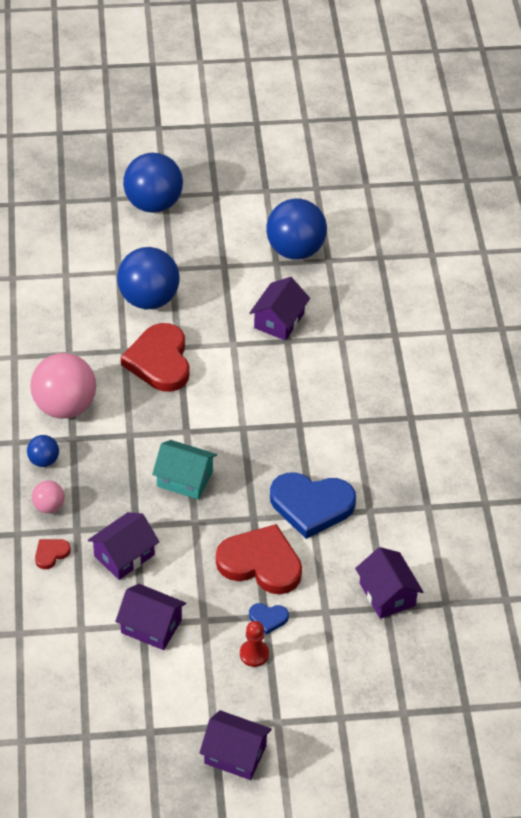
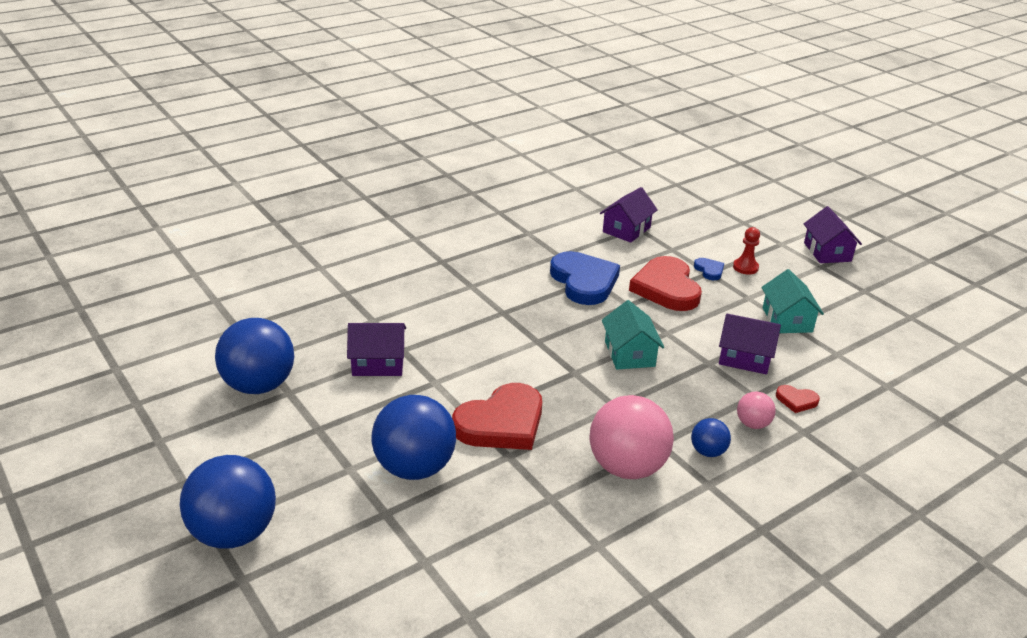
camera: 120 degrees left, 15 degrees down
purple house [115,584,186,650] -> turquoise house [761,269,824,333]

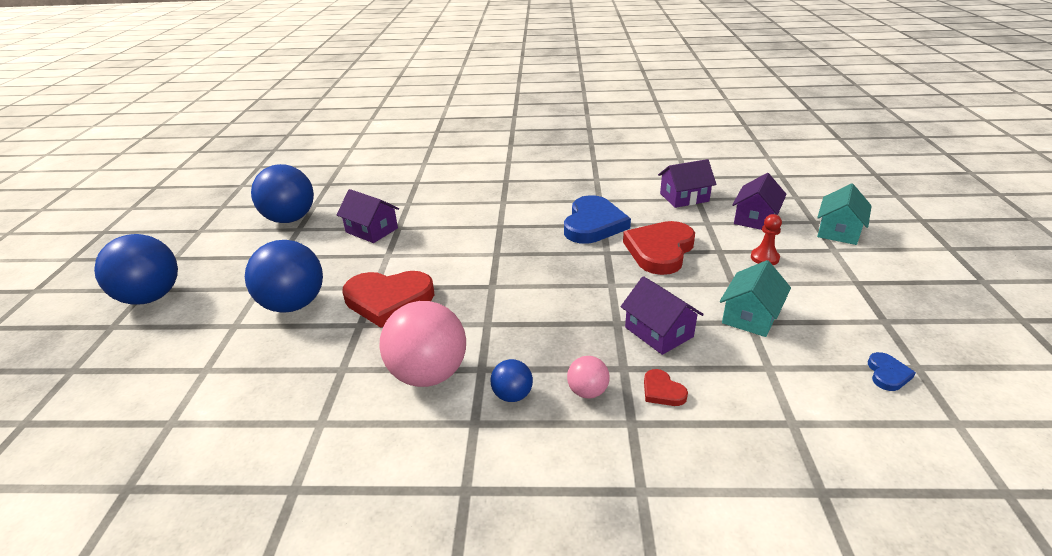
camera: 40 degrees right, 0 degrees up
turquoise house [602,300,664,370] -> turquoise house moved to [817,183,872,245]
blue heart [694,258,724,280] -> blue heart moved to [868,352,916,391]
purple house [804,206,862,263] -> purple house moved to [732,173,787,230]

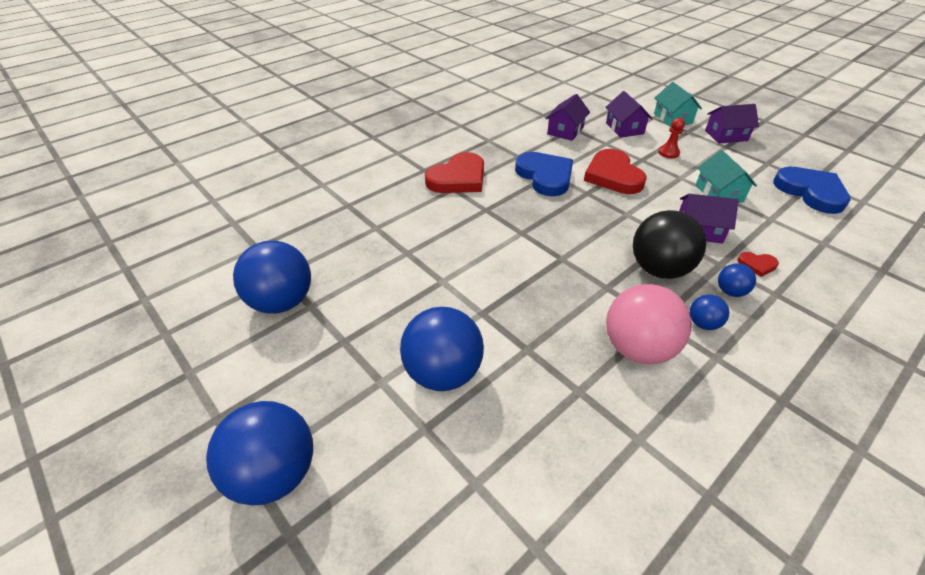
camera: 45 degrees left, 10 degrees up
purple house [337,189,399,243] -> purple house moved to [705,104,759,144]
red heart [343,271,435,328] -> red heart moved to [425,152,484,193]
pink ball [567,356,610,398] -> blue ball [718,263,756,297]
blue heart [868,352,916,391] -> blue heart [773,167,850,214], size x2.26
none -> black ball [633,210,706,279]

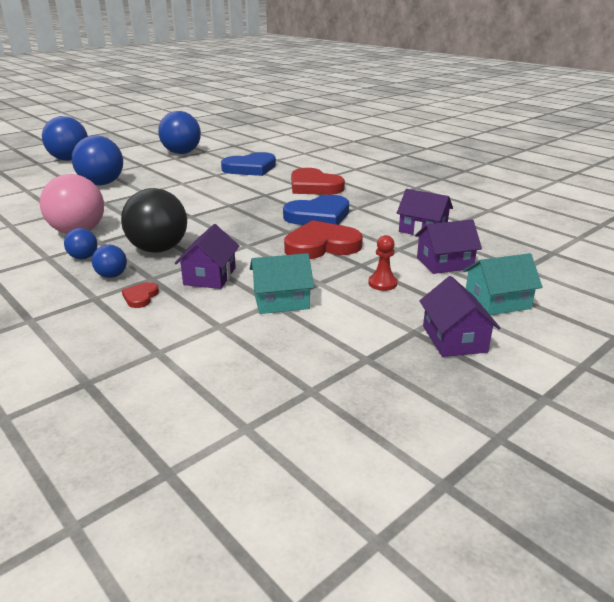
camera: 90 degrees right, 15 degrees down
blue heart [773,167,850,214] -> blue heart moved to [221,152,276,176]

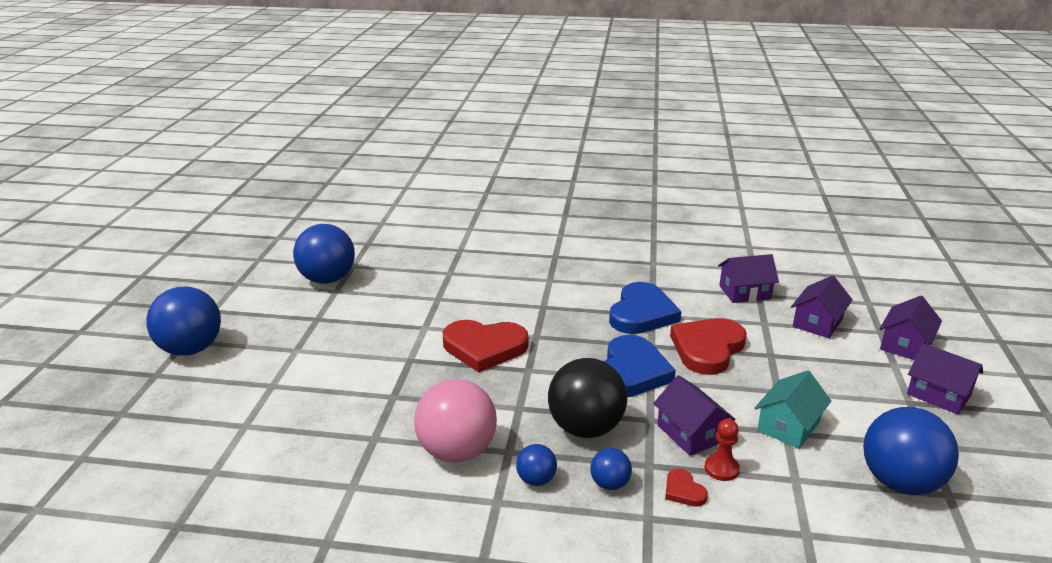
camera: 40 degrees left, 0 degrees up
blue ball [72,135,123,185] -> blue ball moved to [863,407,959,495]
blue heart [221,152,276,176] -> blue heart moved to [604,335,676,397]
red heart [291,168,345,195] -> red heart moved to [443,320,528,373]
red pawn [368,235,397,291] -> red pawn moved to [704,419,740,481]
turquoise house [463,253,543,315] -> purple house [879,296,942,360]

